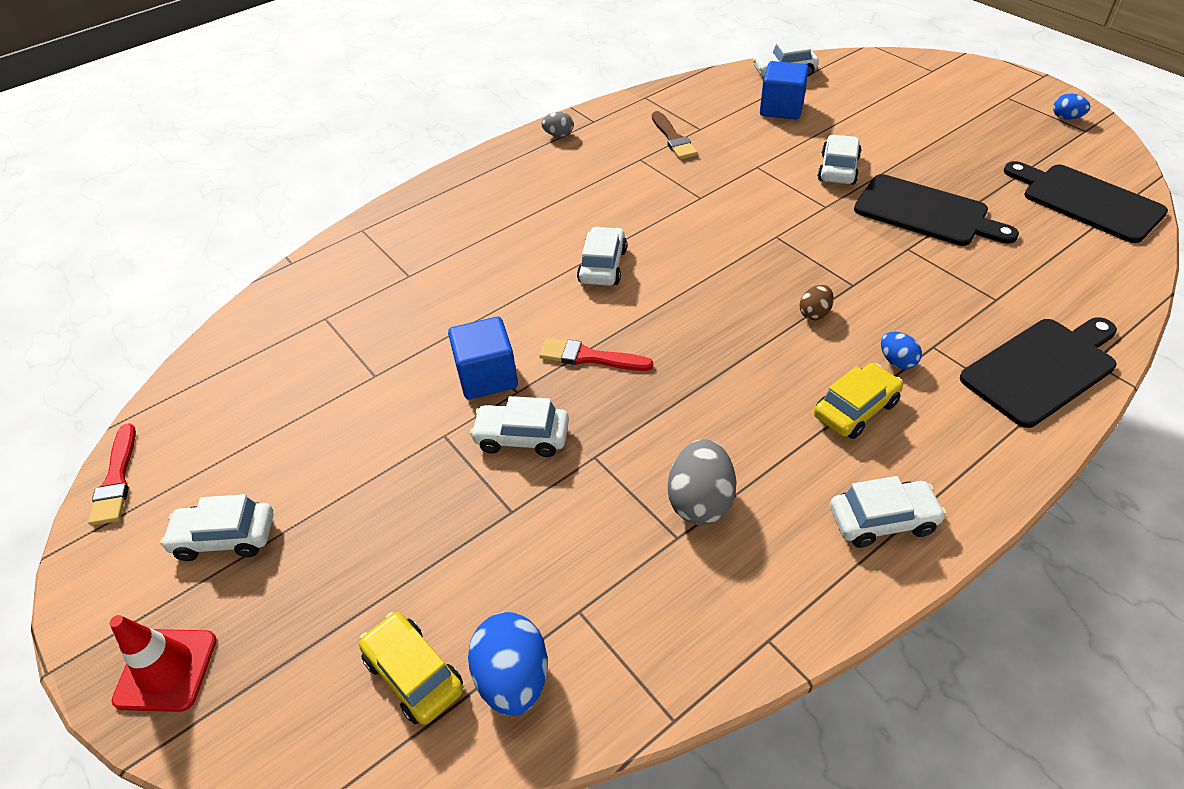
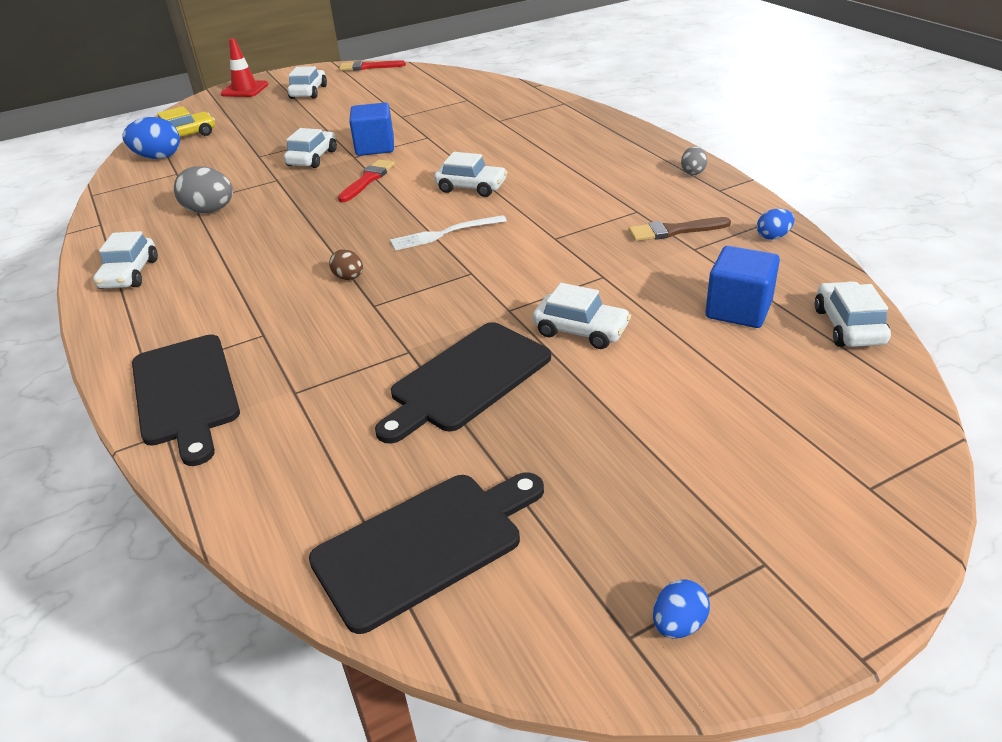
camera: 100 degrees right, 10 degrees down
yellow car [814,363,903,439] -> none
blue egg [881,332,922,369] -> blue egg moved to [757,209,795,240]
none -> white fork [390,215,507,251]

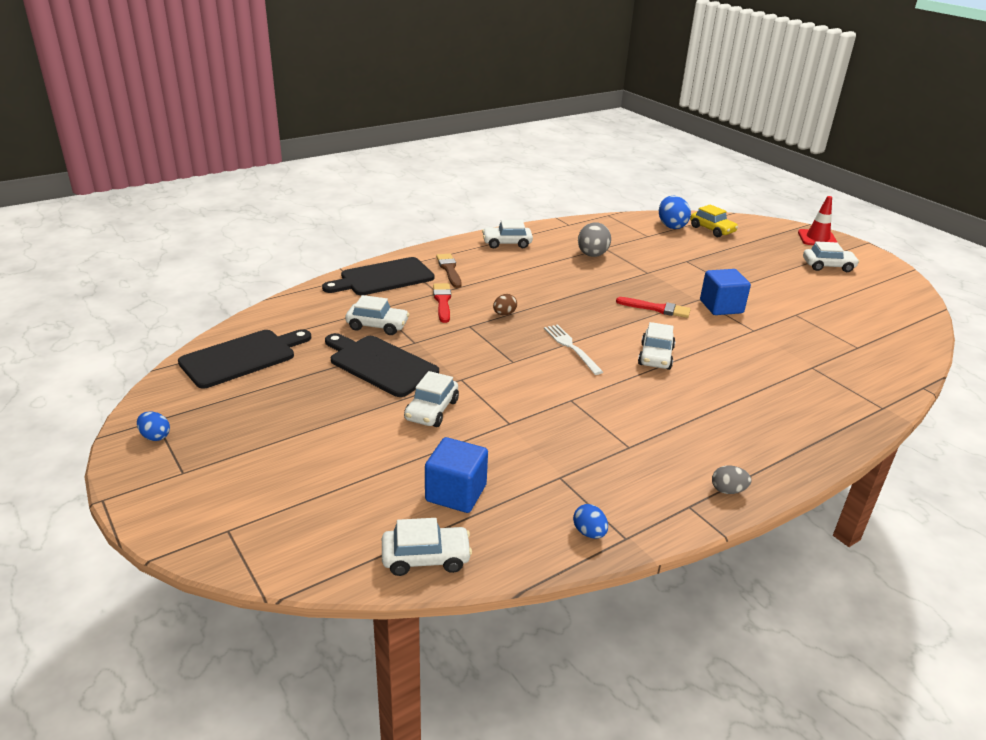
camera: 80 degrees right, 5 degrees down
white car [284,128,337,168] -> white car moved to [345,295,409,335]
black cutting board [309,472,544,634] -> black cutting board turned 90 degrees counterclockwise [178,329,311,388]
red brush [339,60,406,71] -> red brush moved to [433,283,451,323]
brown brush [629,217,731,241] -> brown brush moved to [436,253,462,288]

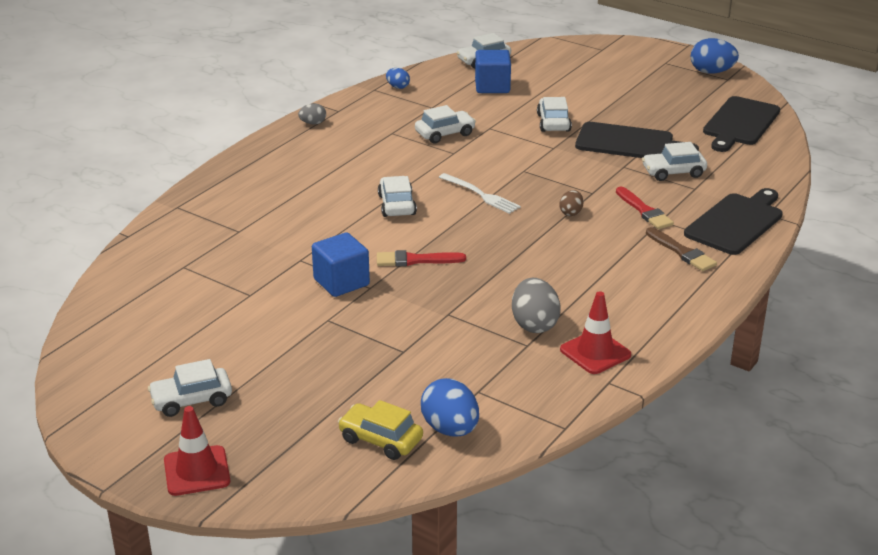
camera: 160 degrees right, 0 degrees up
blue egg [137,411,170,441] -> blue egg [691,38,739,74], size x1.80
white car [482,220,533,248] -> white car moved to [415,105,476,143]
none -> red traffic cone [560,291,631,374]

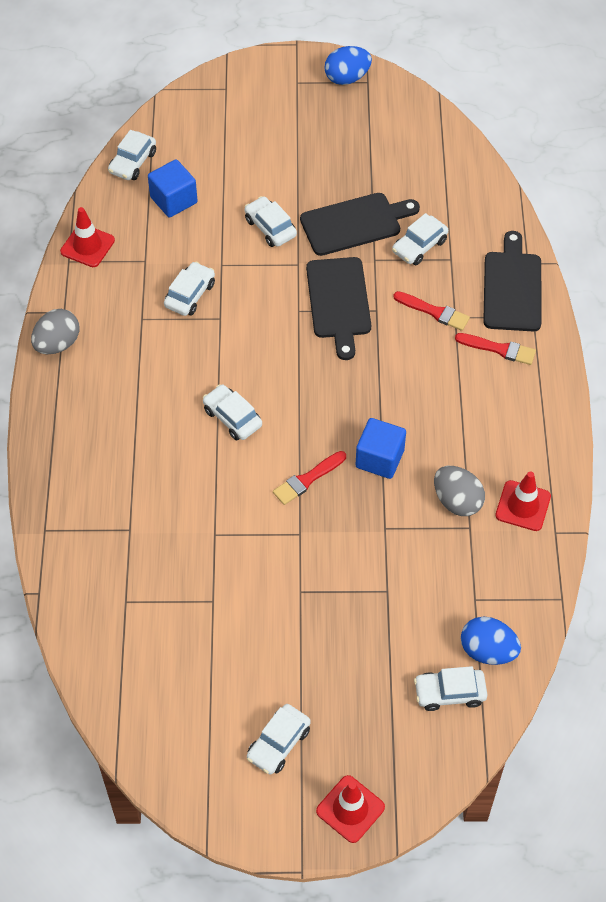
camera: 35 degrees left, 25 degrees up
grey egg [298,103,326,124] -> grey egg [31,309,80,354], size x1.80
blue cube [312,232,370,297] -> blue cube moved to [355,418,406,479]
yellow car [338,400,423,460] -> white car [414,666,487,711]
blue egg [386,68,410,89] -> red traffic cone [60,207,115,267]
white fork [439,173,521,214] -> none
brown egg [560,190,584,216] -> none
brown brush [646,227,717,271] -> red brush [455,333,536,365]
black cutting board [703,96,780,152] -> black cutting board moved to [306,257,371,360]

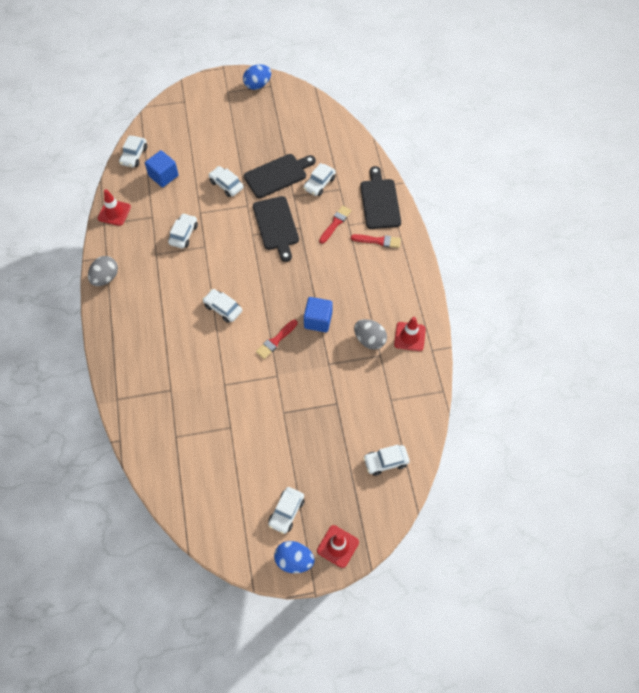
camera: 10 degrees left, 5 degrees up
red brush [393,291,470,331] -> red brush turned 75 degrees counterclockwise [319,205,351,244]
blue egg [461,617,521,665] -> blue egg moved to [274,541,315,573]

